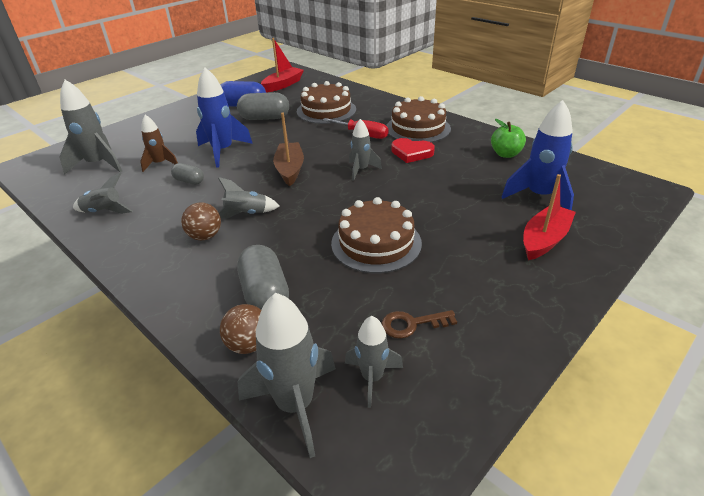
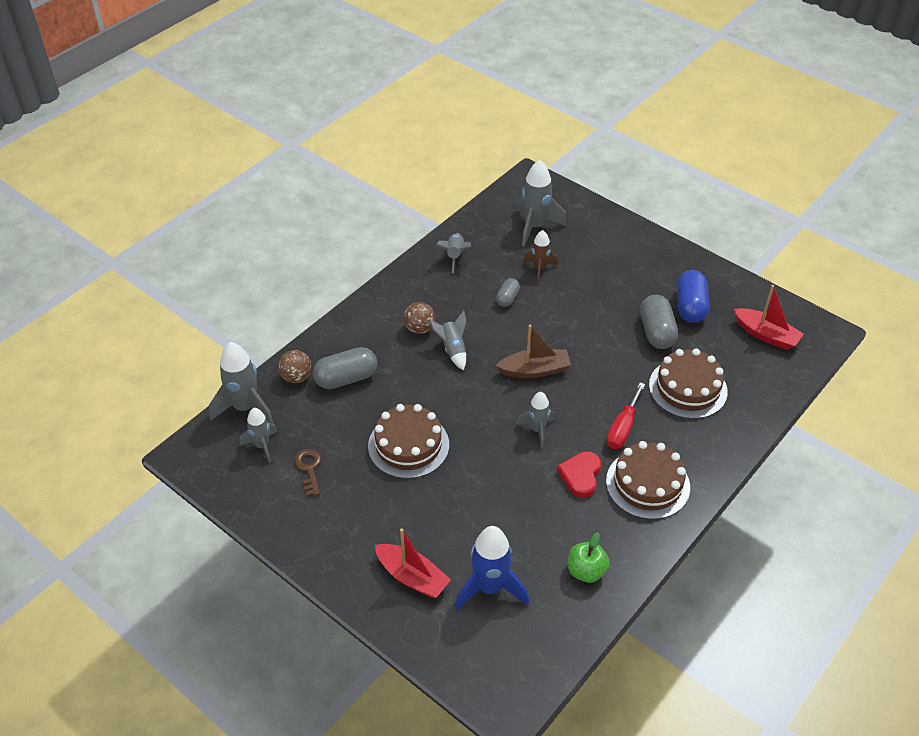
camera: 85 degrees right, 10 degrees up
blue rocket [196,68,253,168] -> none

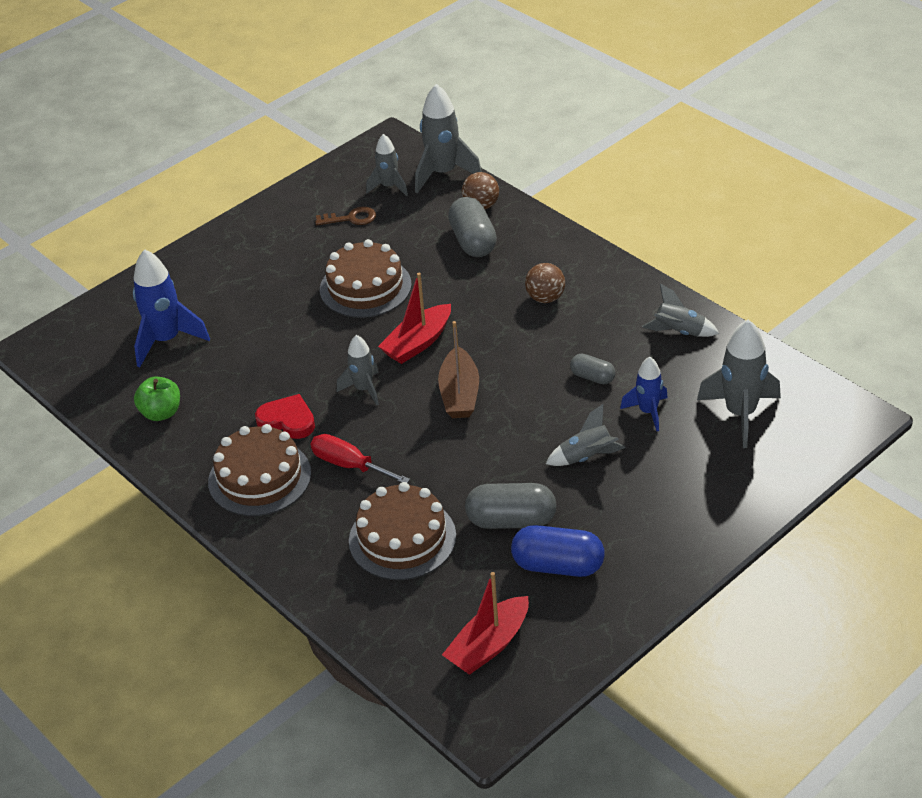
camera: 100 degrees right, 5 degrees down
red boat [375,528,451,598] -> red boat moved to [378,273,451,364]
grey rocket [429,311,467,370] -> grey rocket moved to [546,404,626,466]
brown rocket [523,230,558,284] -> blue rocket [620,357,668,431]

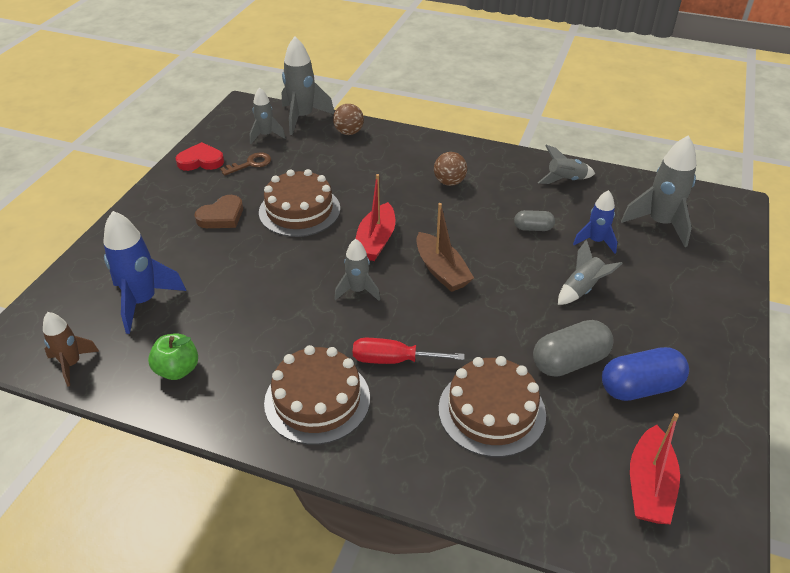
camera: 30 degrees left, 0 degrees up
red heart [255,394,315,439] -> red heart moved to [176,142,224,171]
grey capsule [448,197,497,257] -> none
none -> brown rocket [43,312,99,387]
none -> brown heart [195,195,243,228]

